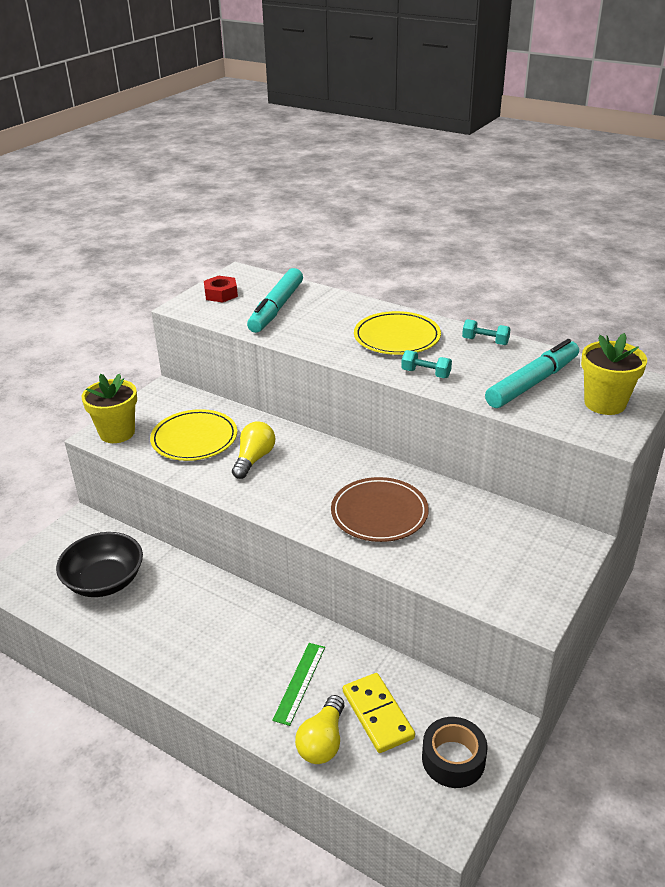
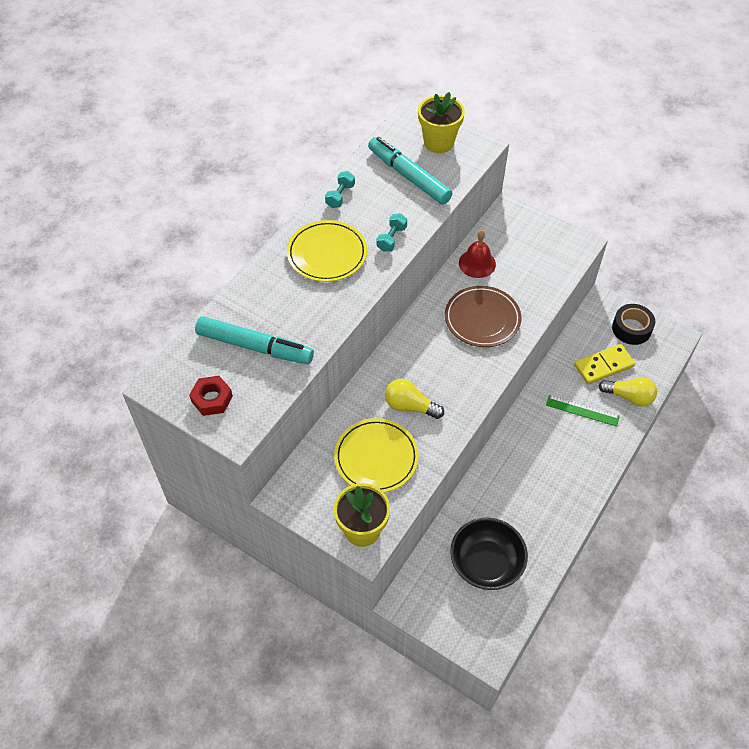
camera: 90 degrees left, 20 degrees up
none -> red bell [459,230,496,278]

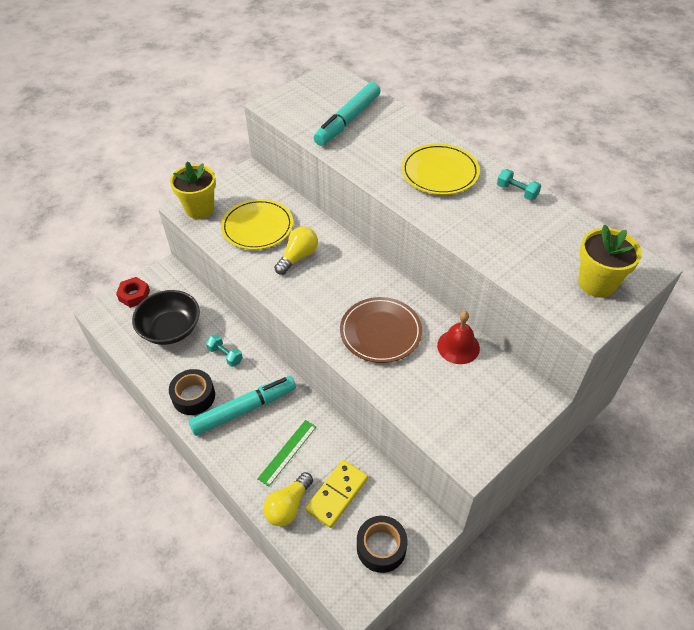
camera: 105 degrees right, 5 degrees down
red nut [189,376,233,416] -> red nut moved to [116,277,150,308]
turquoise marker [368,137,452,205] -> turquoise marker moved to [188,376,296,436]
turquoise dumbbell [377,213,407,252] -> turquoise dumbbell moved to [206,334,243,367]
yellow domino [574,344,635,385] -> yellow domino turned 45 degrees clockwise [305,460,368,528]
none -> black tape [169,369,215,415]

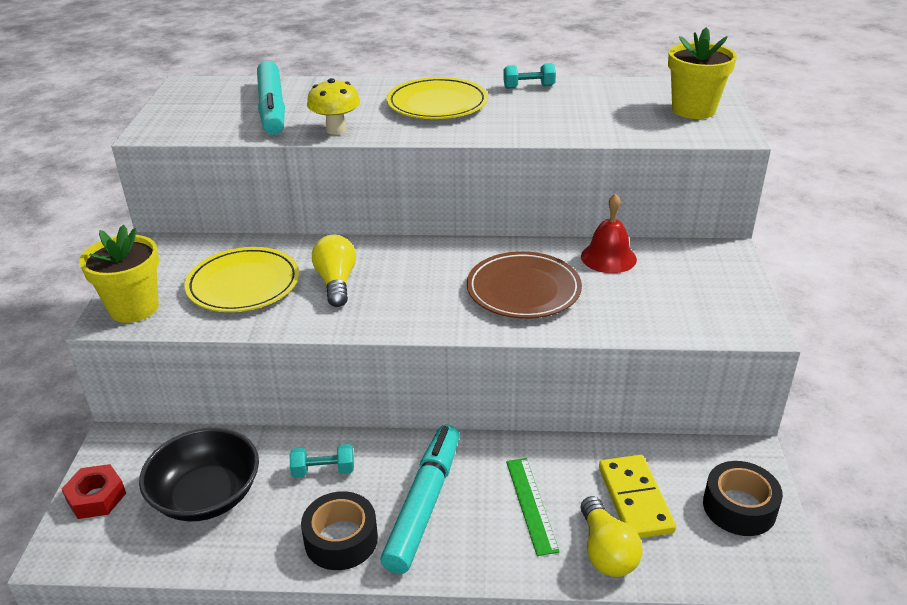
camera: 45 degrees left, 15 degrees down
none -> yellow mushroom [307,78,360,135]

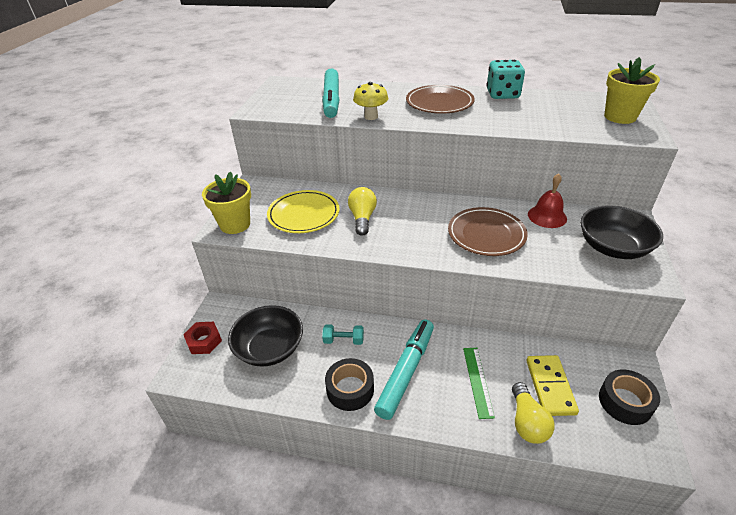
camera: 10 degrees right, 5 degrees up
yellow plate [386,77,488,119] -> brown plate [406,85,475,114]
turquoise dumbbell [503,63,556,89] -> turquoise dice [487,60,525,99]
none -> black bowl [580,205,663,259]

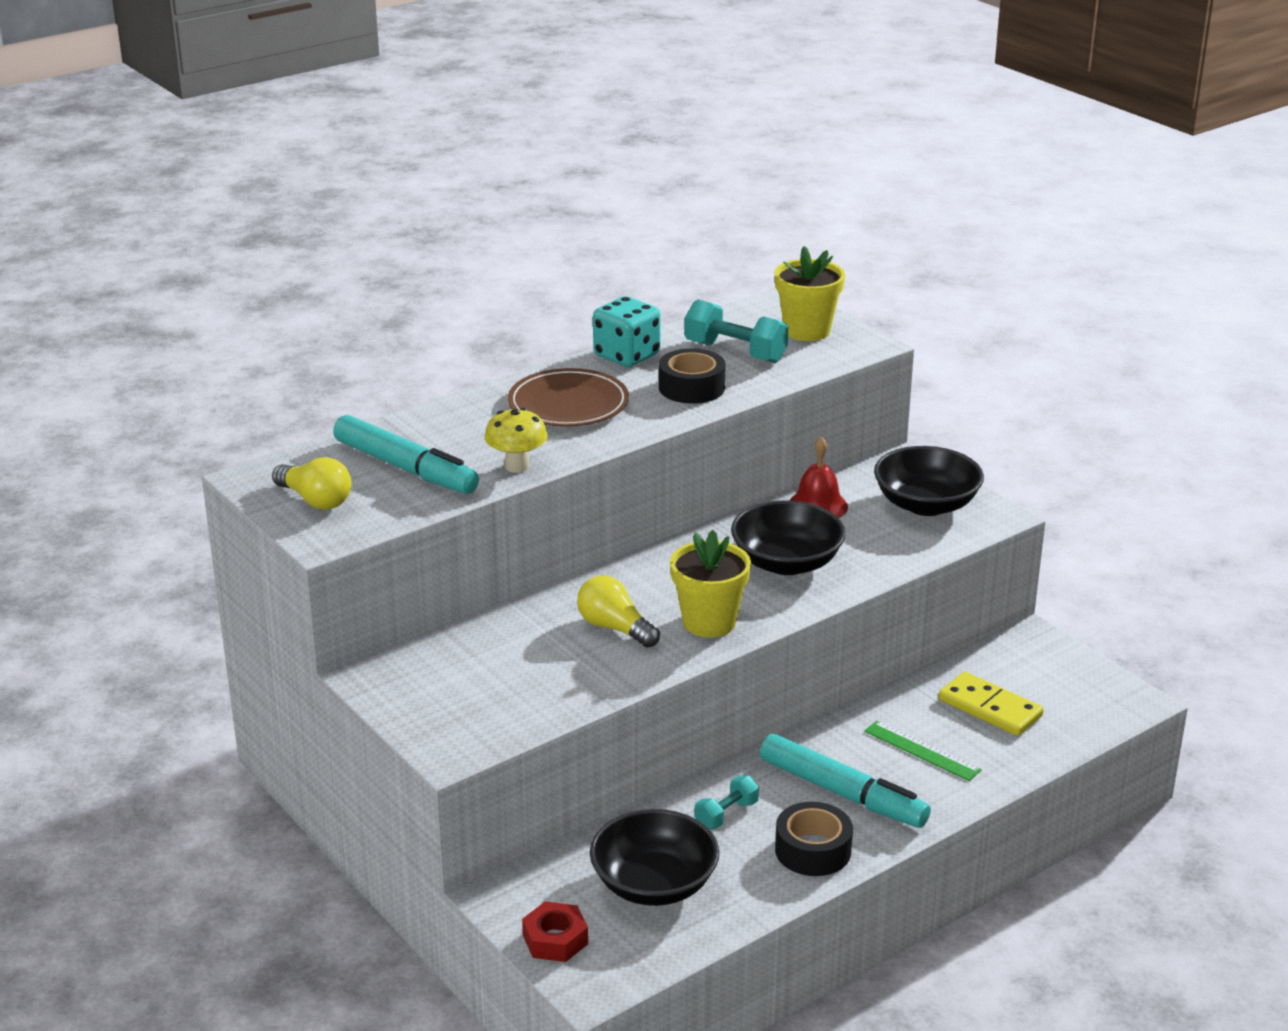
camera: 50 degrees left, 10 degrees down
yellow flower pot [202,172,251,234] -> yellow flower pot moved to [670,530,751,638]
yellow plate [267,190,339,233] -> none
turquoise marker [374,319,434,420] -> turquoise marker turned 150 degrees clockwise [760,734,931,828]
brown plate [448,207,528,256] -> black bowl [731,500,846,575]
yellow light bulb [512,382,555,444] -> yellow light bulb moved to [272,457,352,510]
black tape [599,369,660,425] -> black tape moved to [659,348,726,404]
none -> turquoise dumbbell [685,299,788,363]

